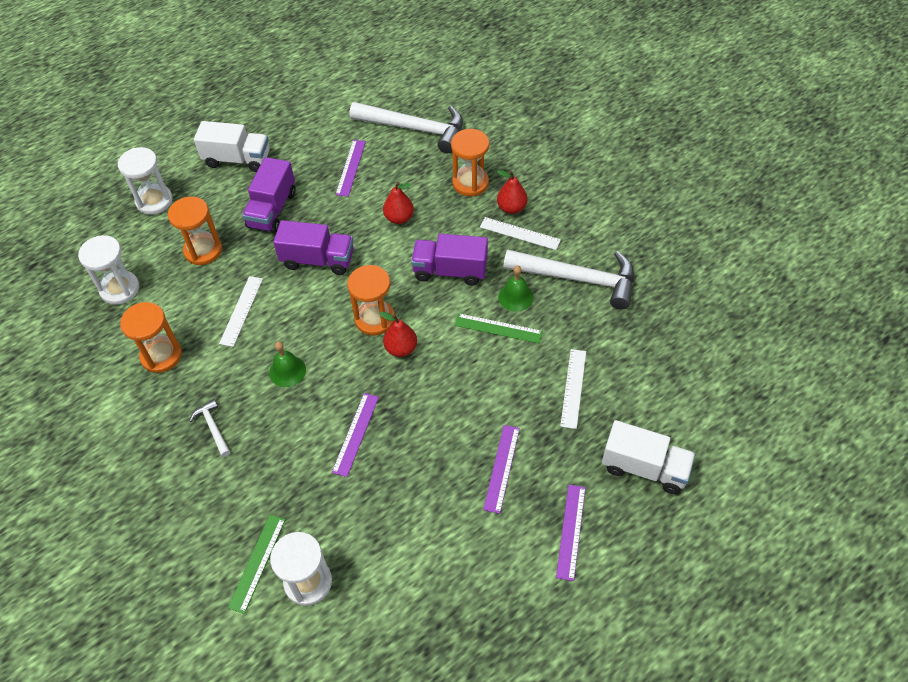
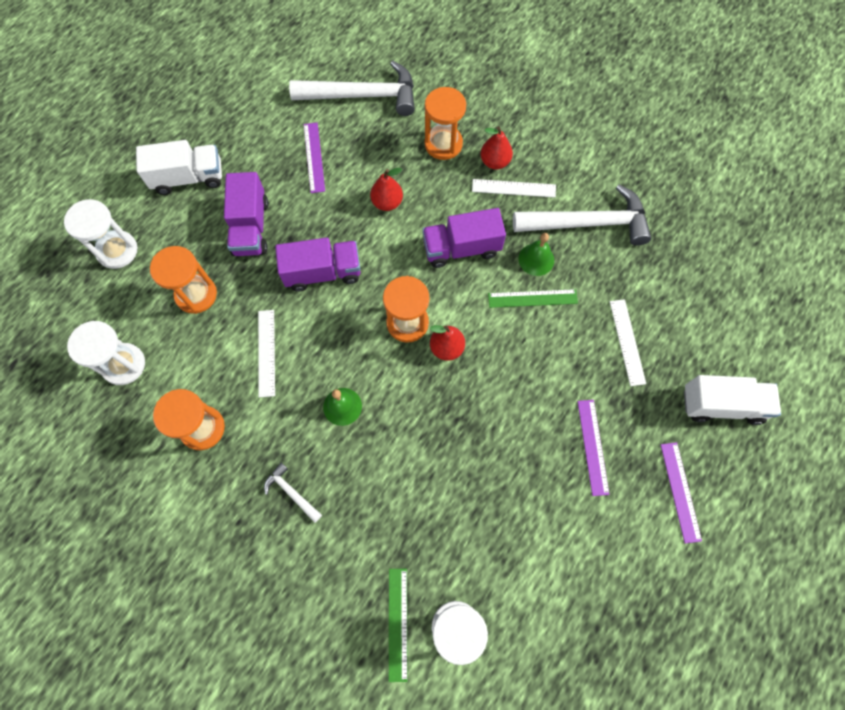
camera: 20 degrees left, 15 degrees up
purple ruler [332,393,379,477] -> none

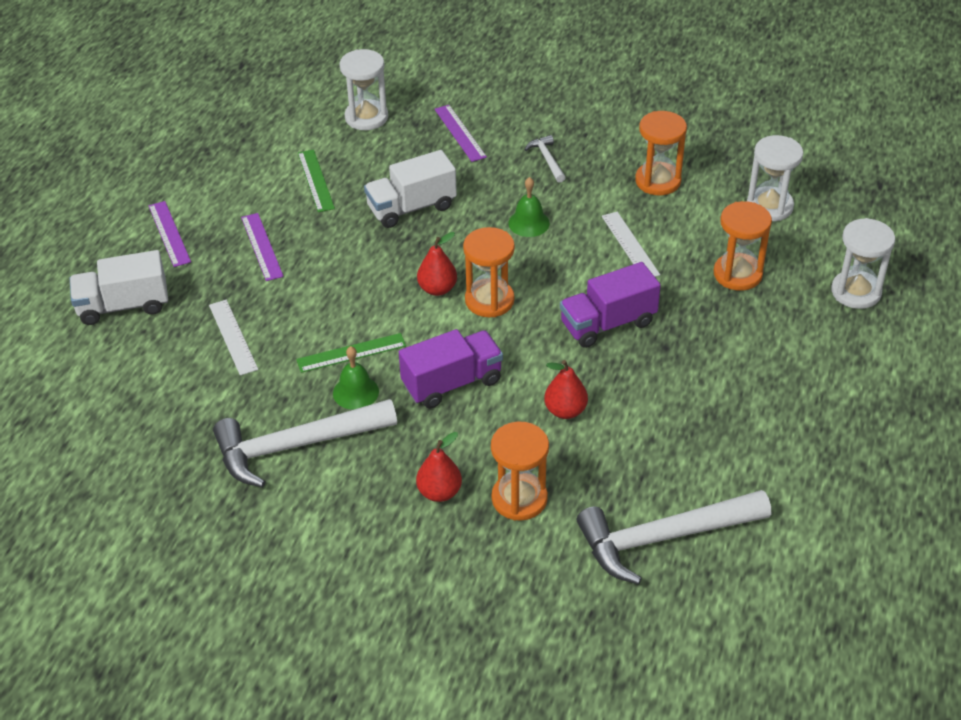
camera: 165 degrees right, 25 degrees down
white truck [136,140,222,195] -> white truck moved to [364,150,457,228]
purple truck [224,172,268,256] -> none
white hammer [264,463,322,523] -> white hammer turned 135 degrees counterclockwise [525,135,566,183]
purple ruler [304,123,325,193] -> purple ruler moved to [435,105,487,162]
green ruler [389,569,408,682] -> green ruler moved to [298,149,335,212]
white ruler [472,179,556,197] -> none

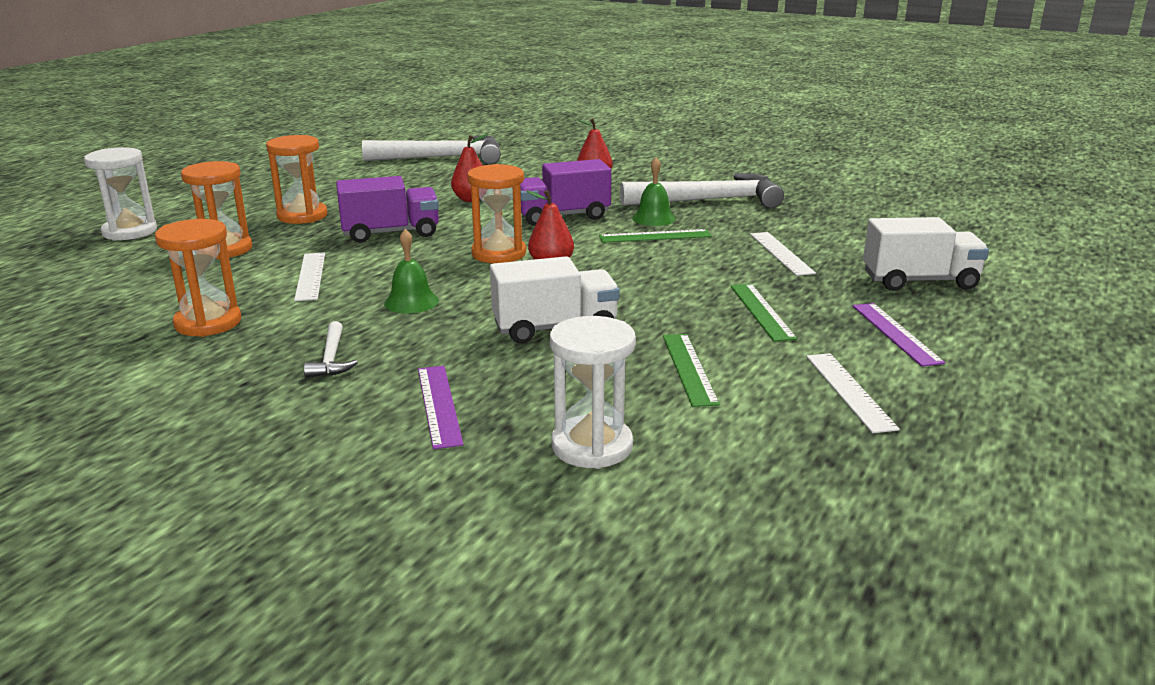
camera: 170 degrees left, 20 degrees down
purple ruler [241,213,284,281] -> green ruler [731,284,797,342]
orange hourglass [491,422,549,521] -> orange hourglass moved to [266,135,327,224]
white hourglass [747,135,803,221] -> none
none -> white ruler [806,353,900,433]

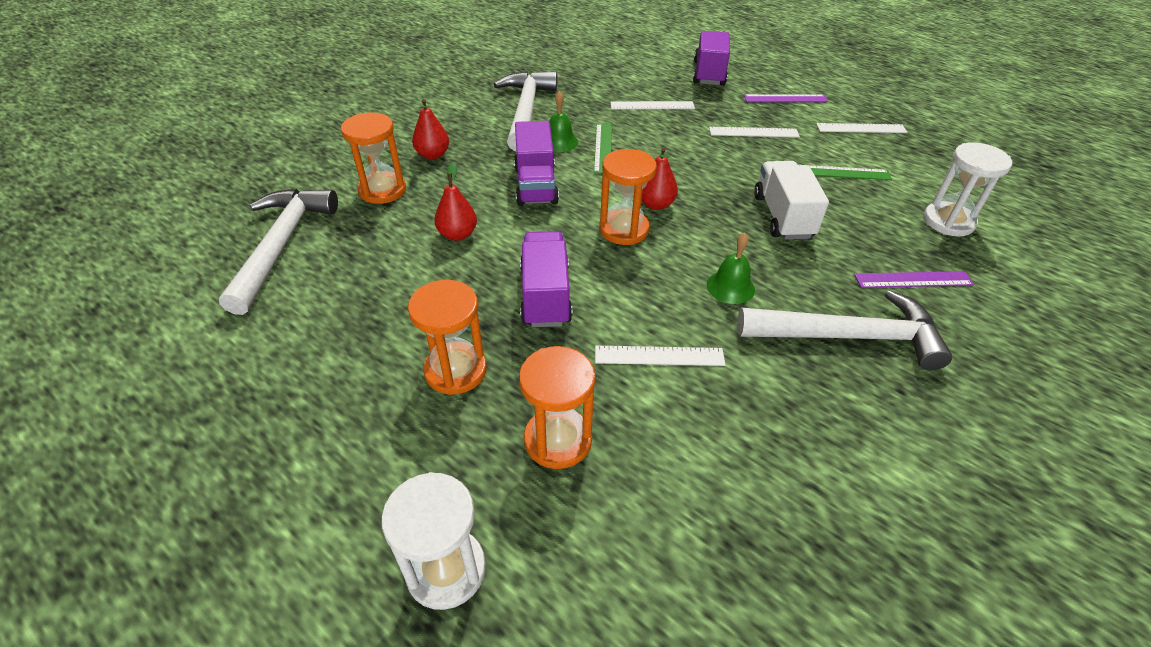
camera: 80 degrees left, 20 degrees up
orange hourglass [155,219,241,337] -> orange hourglass moved to [341,112,406,204]
white hammer [304,321,358,378] -> white hammer [737,290,952,370], size x2.25
green ruler [731,284,797,342] -> white ruler [709,127,800,138]
white truck [863,217,989,291] -> purple truck [693,31,730,86]

